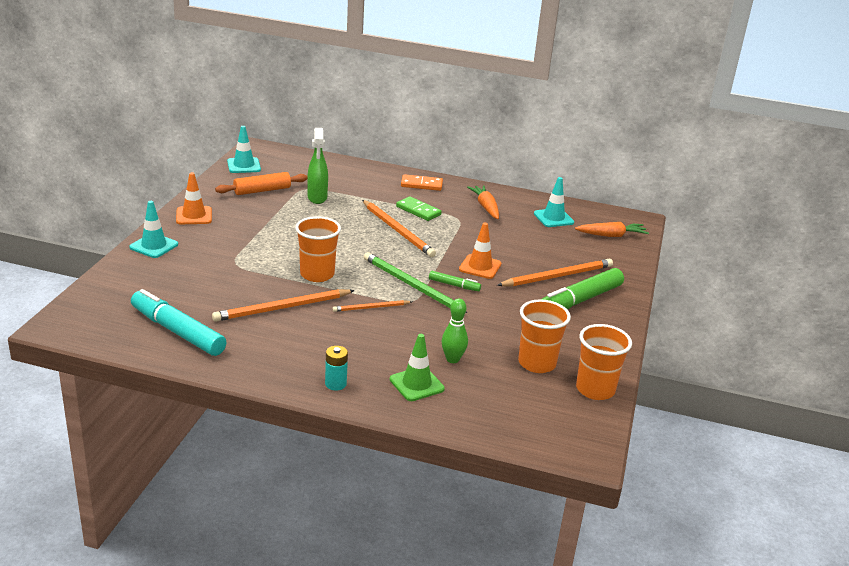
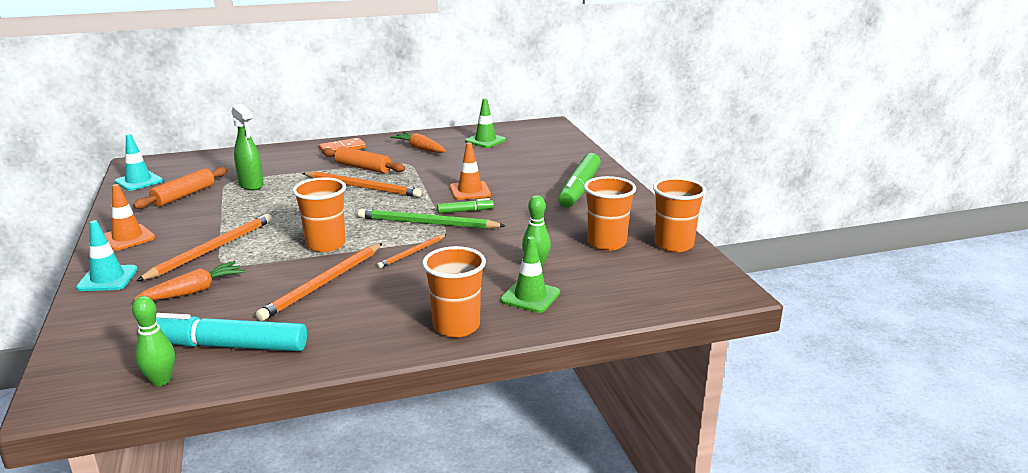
camera: 30 degrees left, 5 degrees down
turquoise battery [325,346,348,391] -> orange cup [422,246,486,337]
green domino [396,196,442,221] -> orange rolling pin [322,146,405,174]
orange pencil [497,258,613,287] -> orange pencil moved to [137,214,272,281]
turquoise traffic cone [534,177,574,227] -> green traffic cone [465,98,506,148]
orange carrot [575,222,649,237] -> orange carrot moved to [134,261,245,300]
none -> green bowling pin [132,296,175,386]

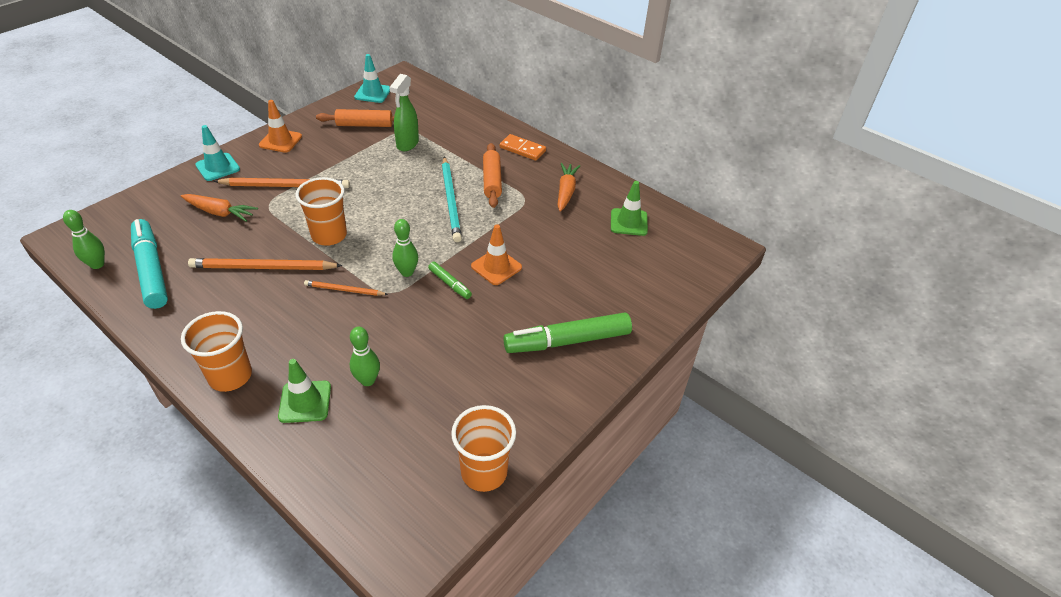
camera: 55 degrees right, 20 degrees up
orange pencil [302,171,422,197] -> turquoise pencil [442,156,462,242]
green pencil [358,209,506,229] -> green bowling pin [392,219,418,277]
orange cup [584,176,636,251] -> none

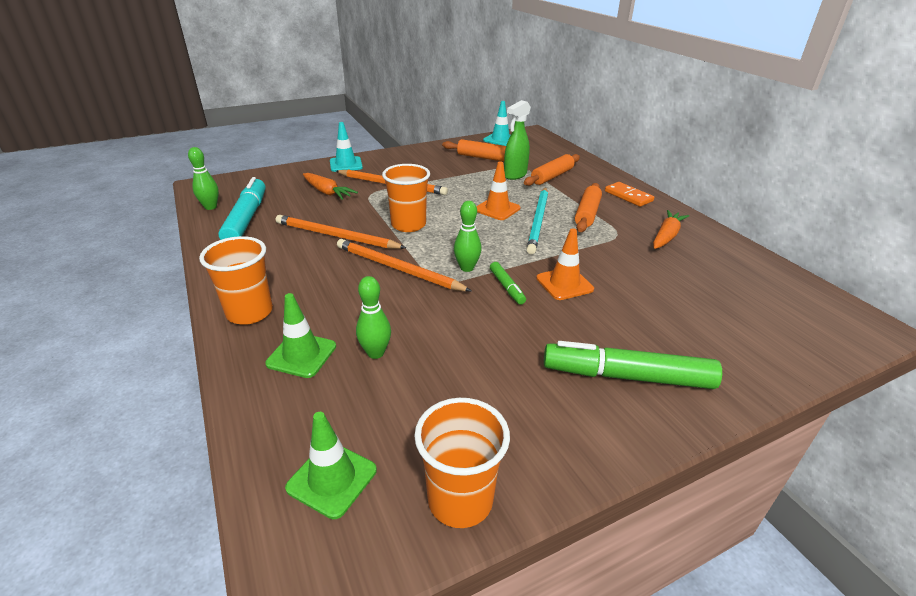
camera: 25 degrees right, 10 degrees down
orange traffic cone [259,100,302,153] -> orange traffic cone moved to [476,161,520,220]
orange pencil [304,280,388,296] -> orange pencil [337,239,472,292], size x1.79
green traffic cone [611,181,648,236] -> green traffic cone moved to [285,412,377,519]
none -> orange rolling pin [524,154,580,186]

